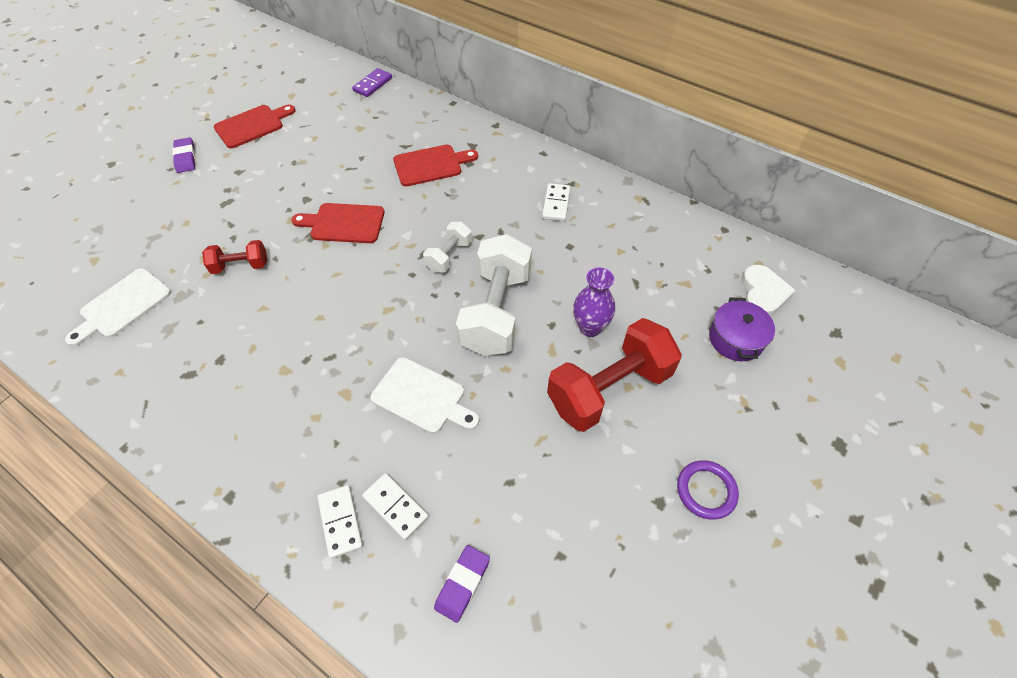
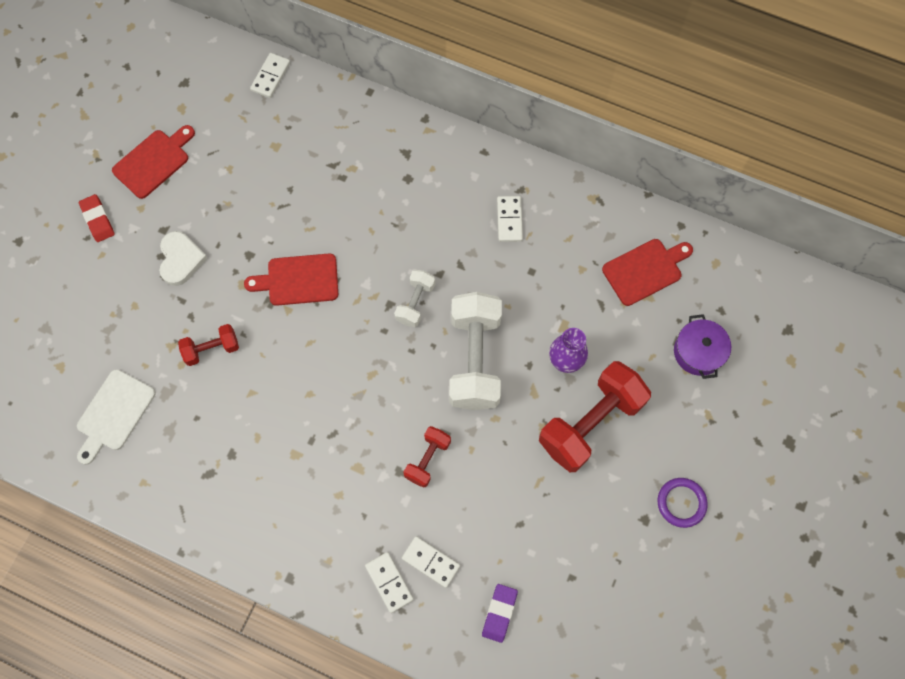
camera: 10 degrees left, 15 degrees up
purple eraser [173,137,196,173] -> red eraser [79,194,115,242]
purple domino [352,68,392,97] -> white domino [250,53,290,98]
white cutting board [370,357,479,434] -> red dumbbell [404,426,451,488]
red cutting board [393,145,478,186] -> red cutting board moved to [602,239,693,306]
white heart [741,265,796,316] -> white heart moved to [159,231,208,286]

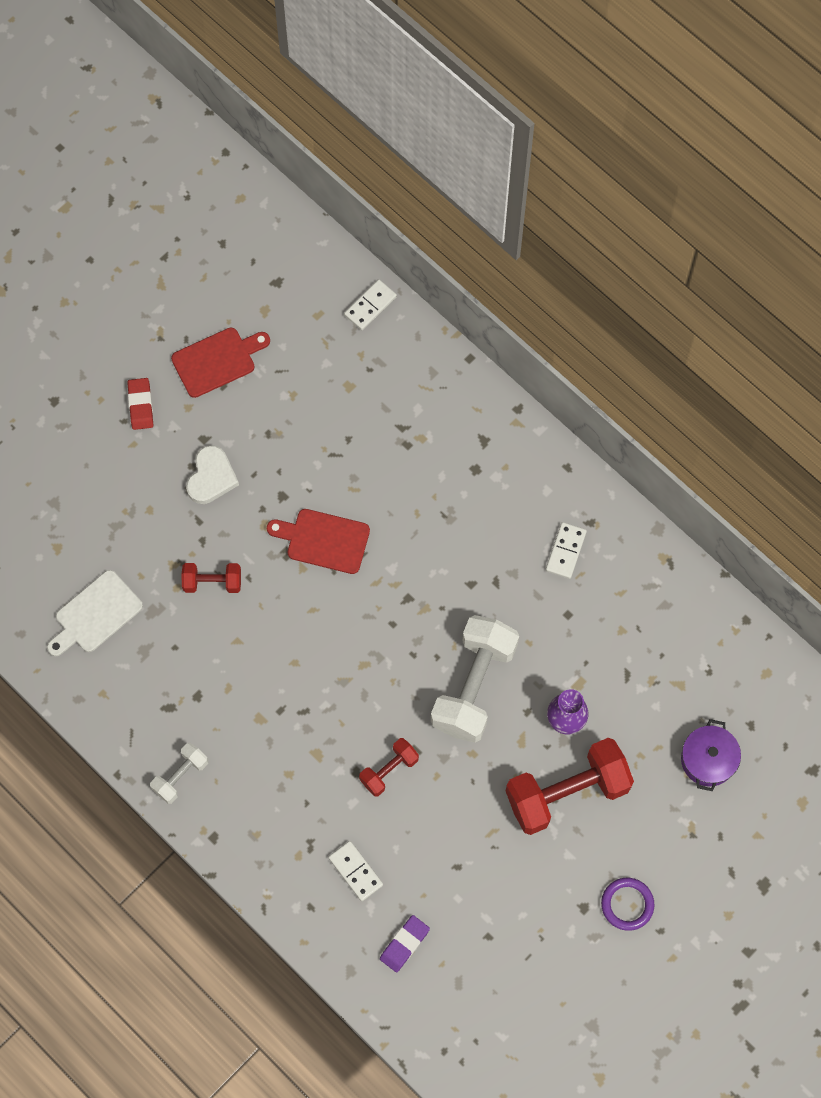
camera: 20 degrees right, 0 degrees up
white domino [365,552,414,613] -> none
white dumbbell [394,270,435,327] -> white dumbbell moved to [150,743,208,804]
red cutting board [602,239,693,306] -> none

